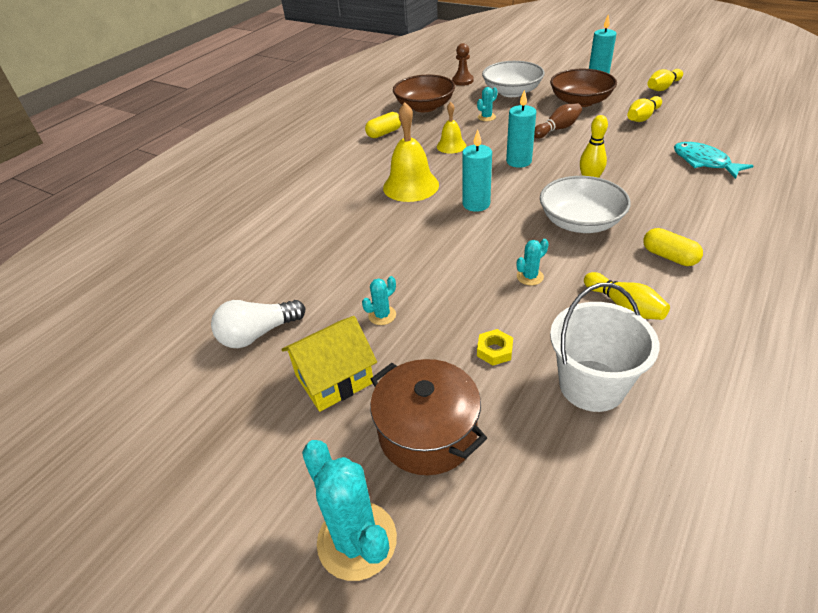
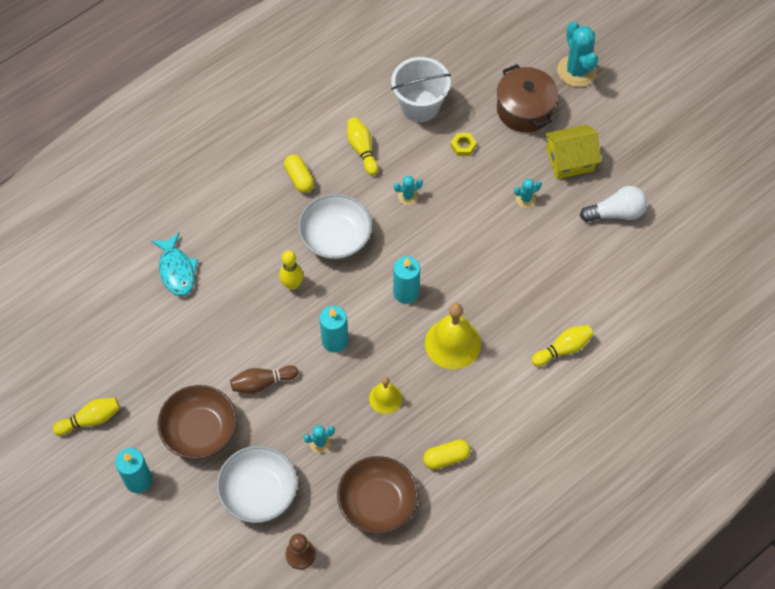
camera: 165 degrees left, 20 degrees up
yellow bowling pin [627,96,662,122] -> yellow bowling pin moved to [531,325,594,366]

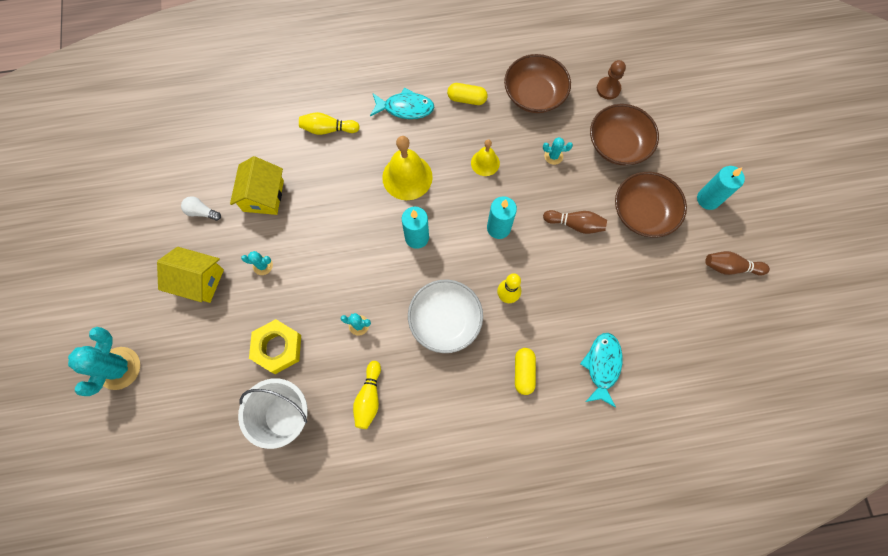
camera: 150 degrees left, 10 degrees up
yellow bowling pin [53,398,120,435] -> brown bowling pin [705,251,770,275]
white bowl [217,446,297,523] -> brown bowl [590,104,659,165]
yellow capsule [284,154,314,193] -> yellow capsule moved to [515,348,536,395]
yellow nut [451,133,477,156] -> yellow nut [249,319,301,374], size x1.94
brown pot [497,64,558,132] -> none
white light bulb [580,186,647,222] -> white light bulb [181,196,221,221], size x0.61
none -> yellow house [230,156,284,215]
none -> turquoise fish [370,87,434,119]

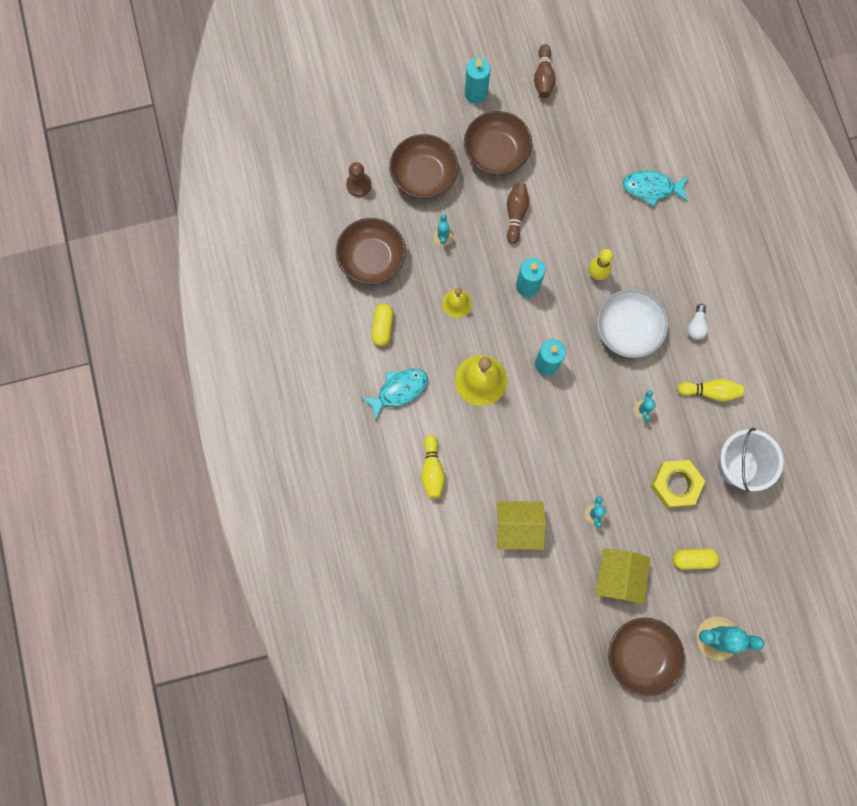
camera: 95 degrees left, 5 degrees up
white light bulb [181,196,221,221] -> white light bulb moved to [687,304,708,340]
turquoise fish [370,87,434,119] -> turquoise fish turned 60 degrees clockwise [361,369,428,421]
yellow capsule [515,348,536,395] -> yellow capsule moved to [673,548,719,570]
none -> brown bowl [608,618,685,696]

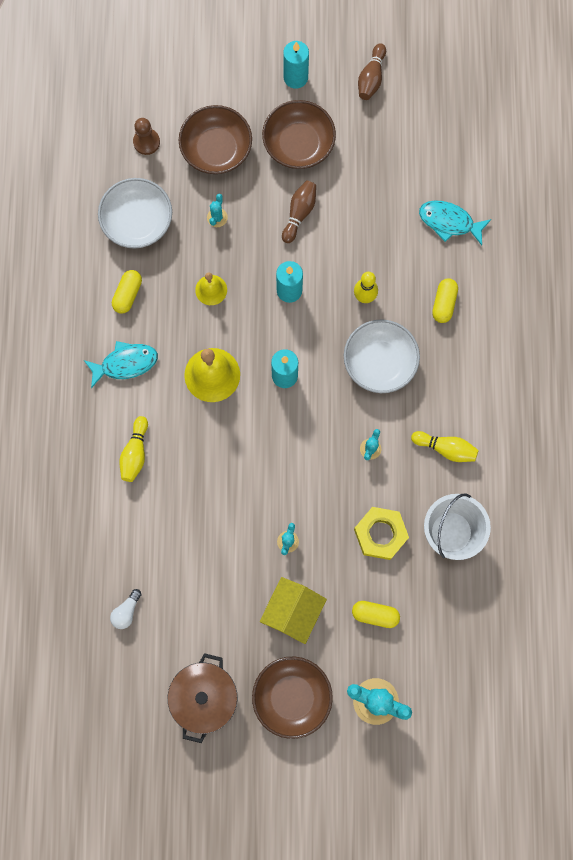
camera: 15 degrees right, 0 degrees up
brown bowl [336,218,406,285] -> white bowl [98,178,172,249]
yellow house [497,501,546,550] -> none
white light bulb [687,304,708,340] -> white light bulb moved to [110,589,142,629]
none -> brown pot [168,653,237,743]
none -> yellow capsule [432,278,458,323]

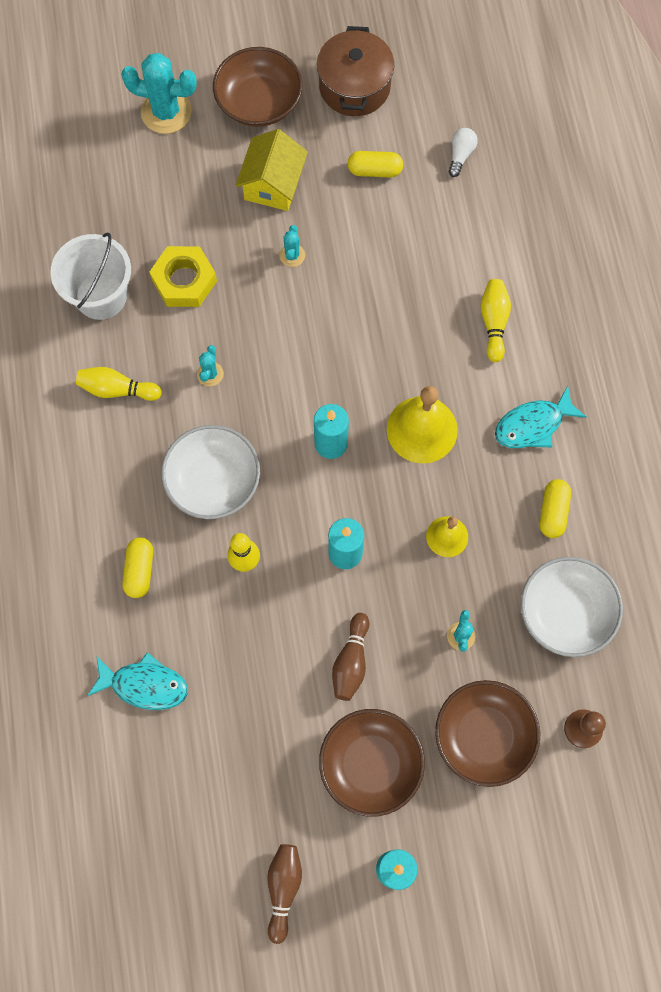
camera: 170 degrees right, 5 degrees down
yellow capsule [352,601,400,628] -> yellow capsule moved to [347,151,403,178]

